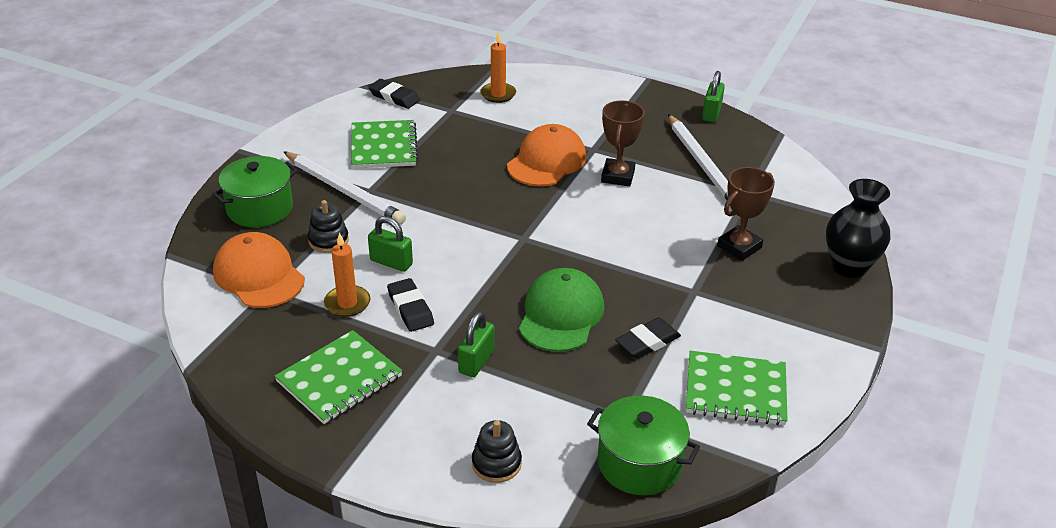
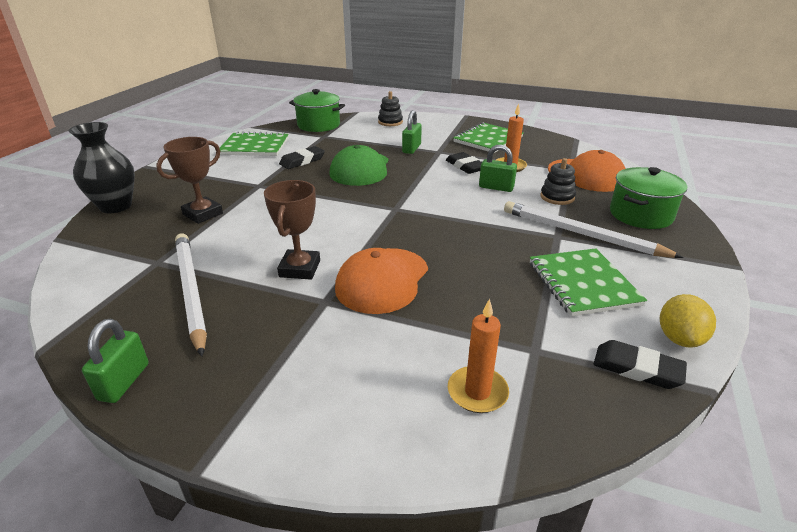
camera: 175 degrees right, 5 degrees down
none -> yellow lemon [660,294,716,348]

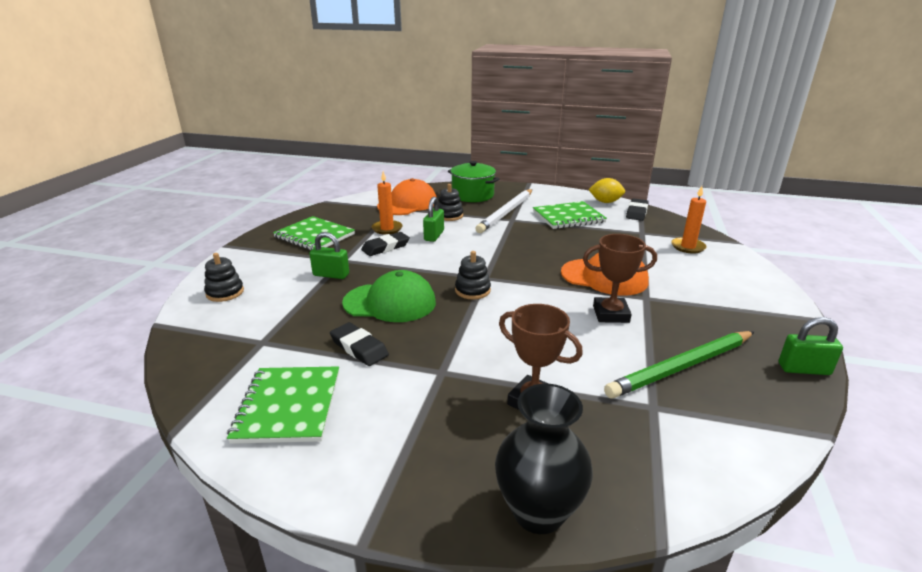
camera: 95 degrees left, 5 degrees down
white pencil [175,233,207,357] -> green pencil [604,331,754,398]
green pot [289,89,345,132] -> none
none -> black stacking toy [455,251,491,299]

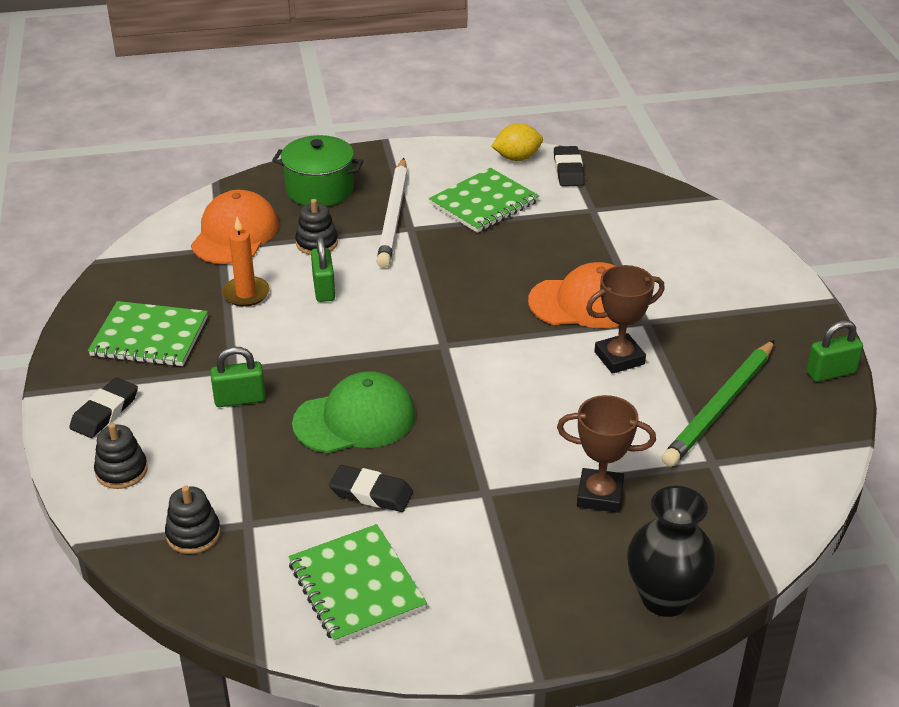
camera: 25 degrees left, 10 degrees up
black eraser [361,232,410,256] -> black eraser moved to [69,377,138,438]
black stacking toy [455,251,491,299] -> black stacking toy moved to [165,485,221,554]
orange candle [671,186,707,254] -> none

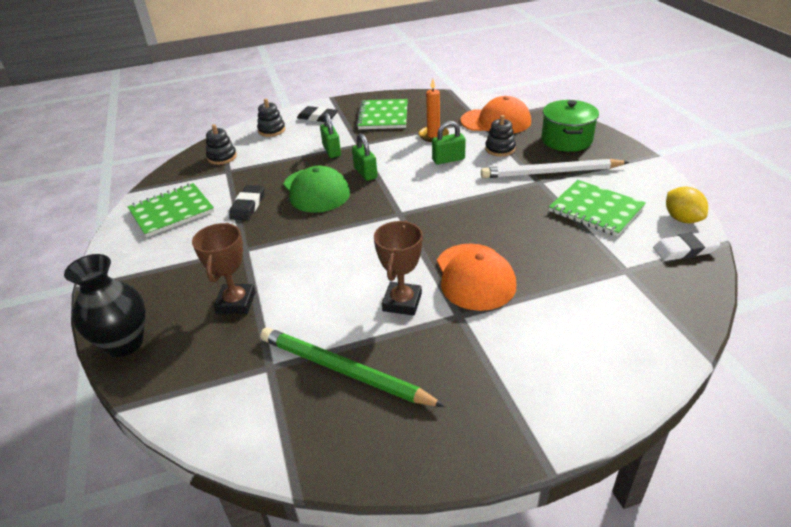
camera: 85 degrees right, 0 degrees up
black eraser [554,146,585,186] -> white eraser [653,231,721,261]
brown trophy [586,265,665,374] -> brown trophy turned 45 degrees clockwise [374,221,423,316]
green padlock [806,320,863,382] -> green padlock moved to [352,133,378,181]

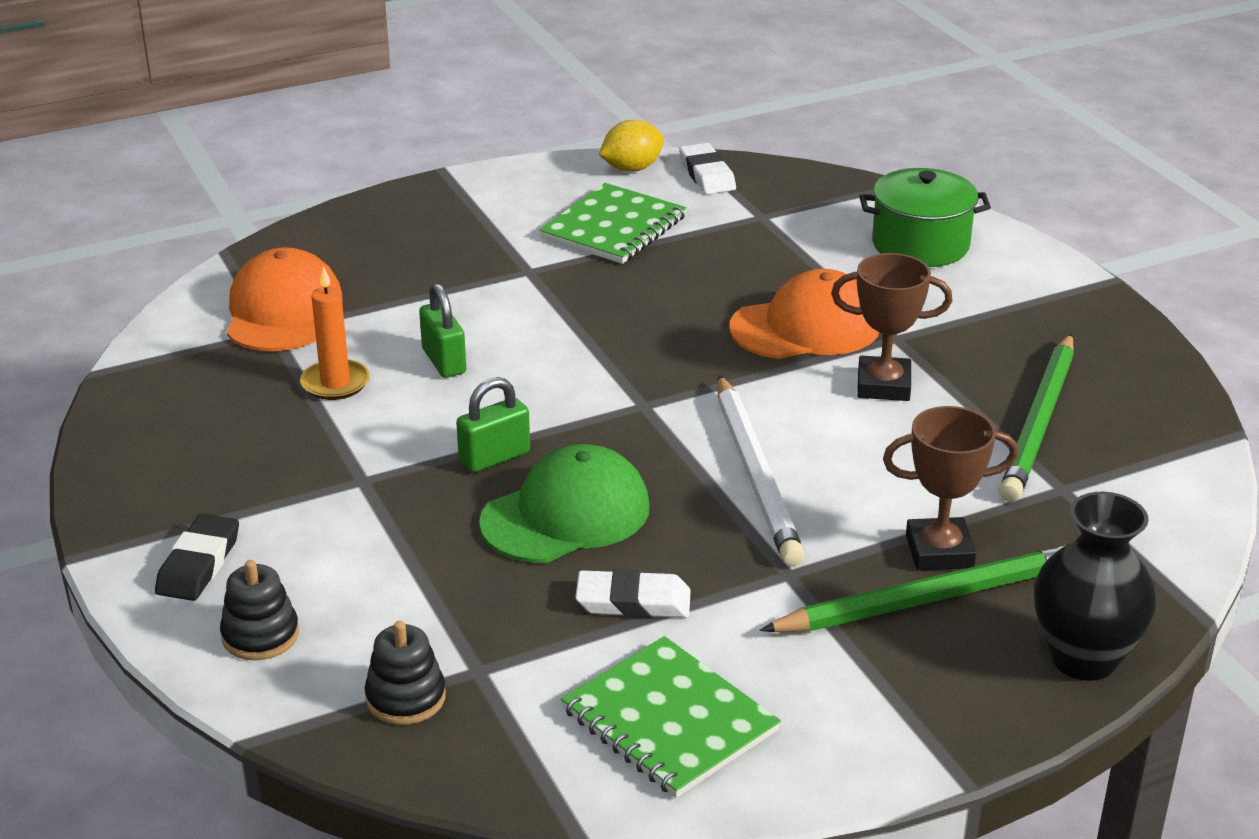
camera: 100 degrees left, 5 degrees down
black eraser [229,185,265,221] -> white eraser [575,569,691,618]
green padlock [320,113,341,158] -> none
green notebook [356,99,408,129] -> none
white pencil [481,159,629,178] -> white pencil moved to [717,375,805,566]
black stacking toy [485,115,516,157] -> none
green pot [541,100,599,152] -> green pot moved to [859,168,991,267]
none -> green pencil [760,545,1066,632]

